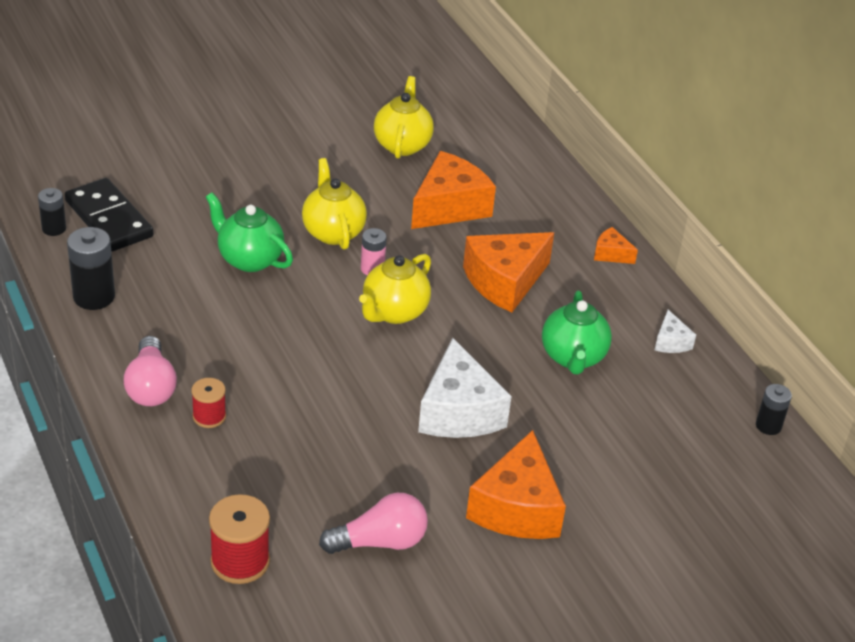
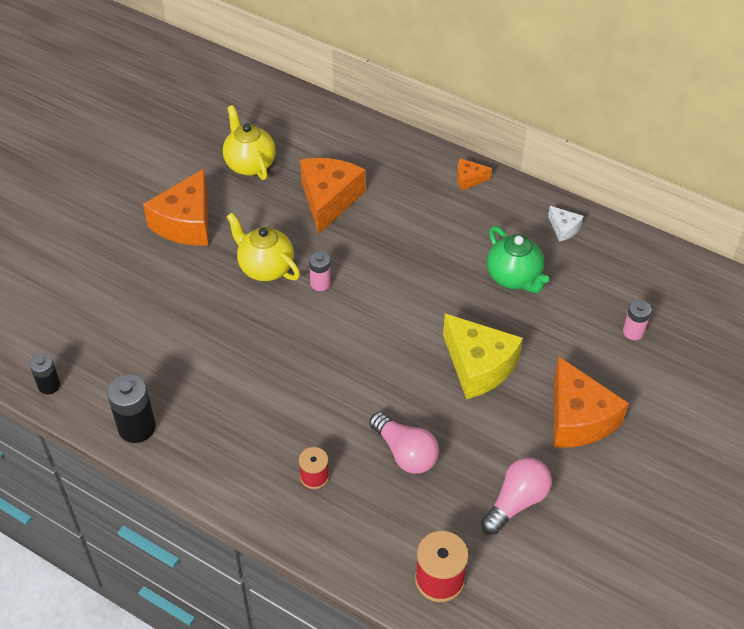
camera: 30 degrees left, 10 degrees up
black domino [65,178,154,252] -> none
pink light bulb [124,336,177,406] -> pink light bulb moved to [369,412,439,474]
green teapot [206,192,293,272] -> none
yellow teapot [359,254,431,324] -> none
white cheese [418,338,512,438] -> yellow cheese [443,314,523,399]
orange cheese [463,232,554,312] -> orange cheese moved to [143,169,208,245]
black battery [756,384,792,435] -> none
none -> pink battery [623,300,651,340]

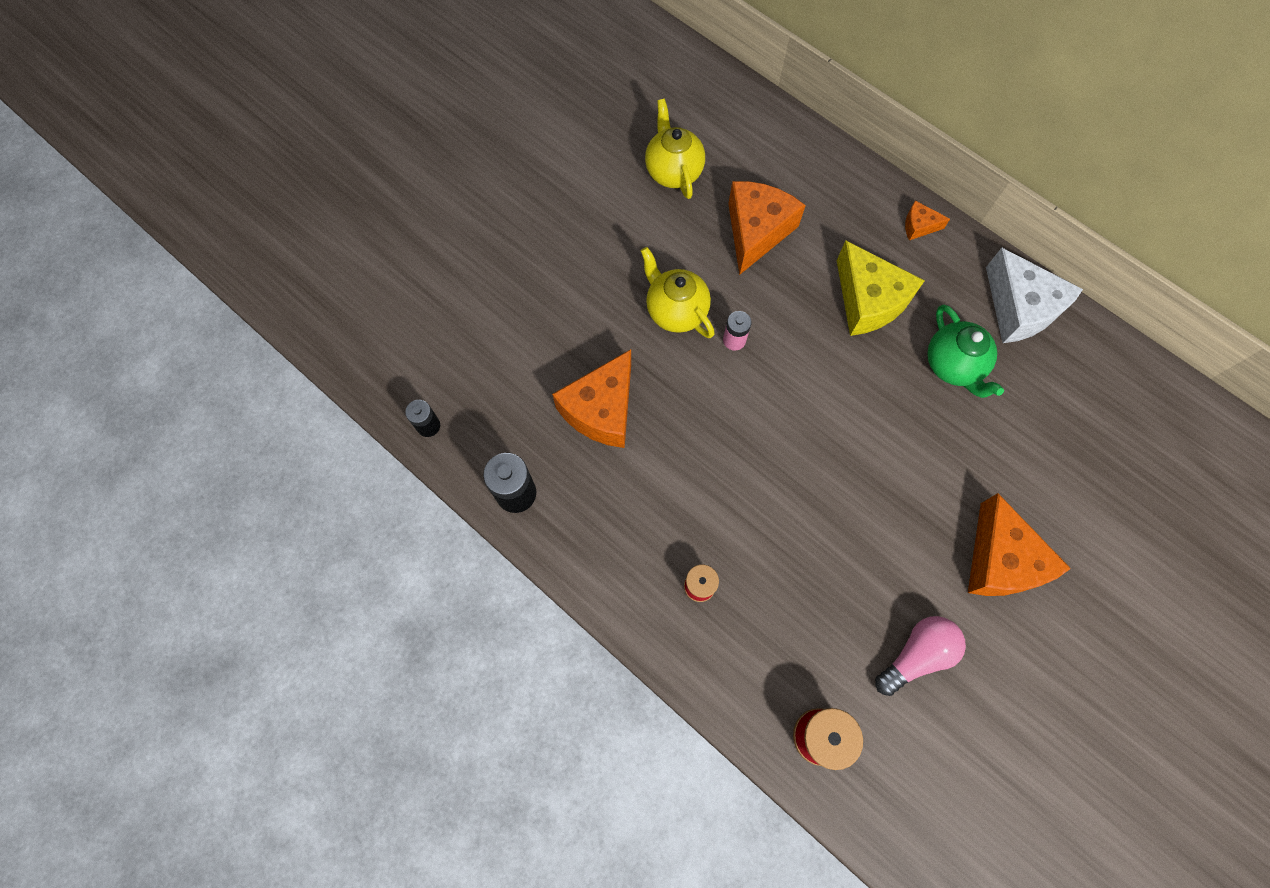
camera: 10 degrees right, 20 degrees up
orange cheese [143,169,208,245] -> orange cheese moved to [552,349,631,448]
pink light bulb [369,412,439,474] -> none
yellow cheese [443,314,523,399] -> yellow cheese moved to [837,240,925,336]
white cheese [548,206,584,242] -> white cheese [986,248,1083,343], size x2.12
pink battery [623,300,651,340] -> none

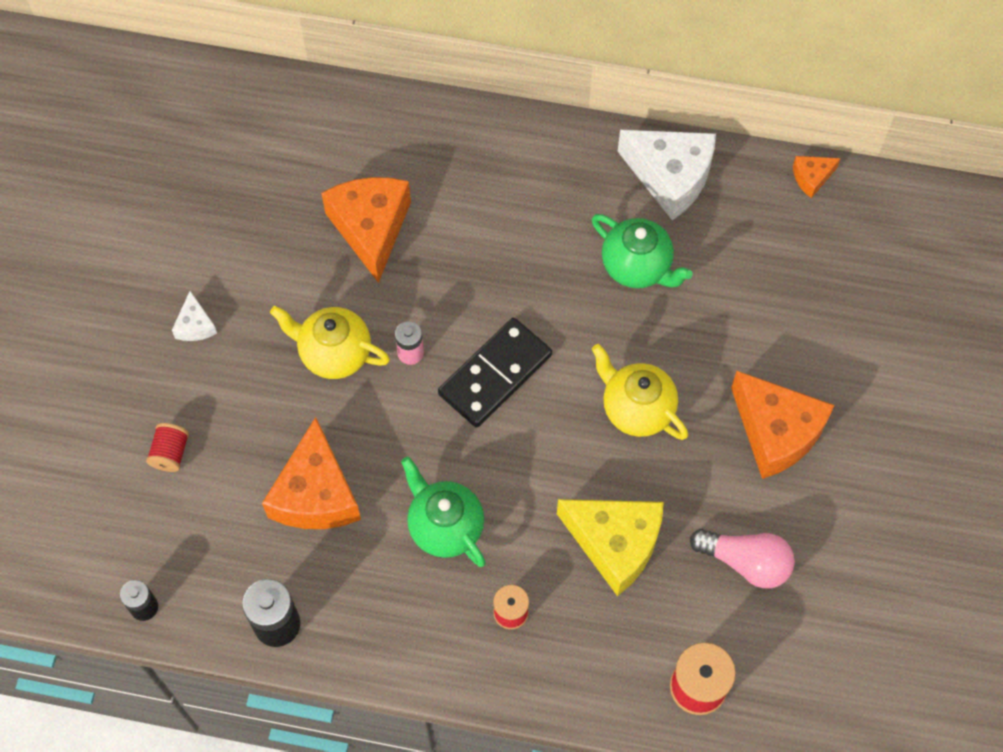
camera: 30 degrees left, 5 degrees down
yellow teapot [645,98,705,199] -> yellow teapot moved to [592,344,688,440]
yellow cheese [837,240,925,336] -> yellow cheese moved to [557,499,664,596]
pink light bulb [875,616,966,696] -> pink light bulb turned 90 degrees clockwise [690,529,795,589]
orange cheese [905,200,950,240] -> orange cheese moved to [793,156,841,198]
none -> red spool [146,423,189,472]
none -> white cheese [172,291,217,341]
none -> green teapot [401,457,486,567]
none -> black domino [438,318,552,428]

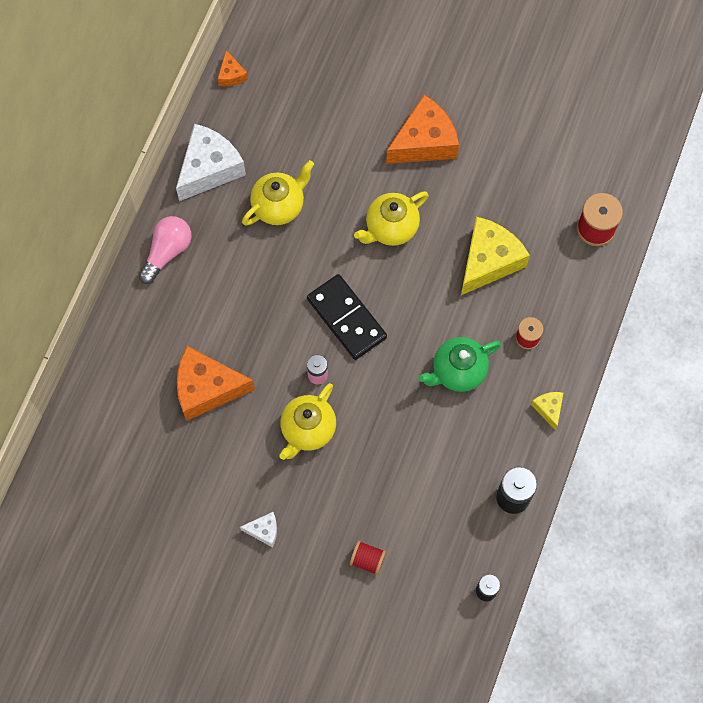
camera: 80 degrees left, 5 degrees up
orange cheese [262,417,361,529] -> none
green teapot [592,214,692,288] -> yellow teapot [242,160,314,226]
pink light bulb [690,529,795,589] -> pink light bulb moved to [138,216,192,284]
none -> yellow cheese [531,392,563,430]

